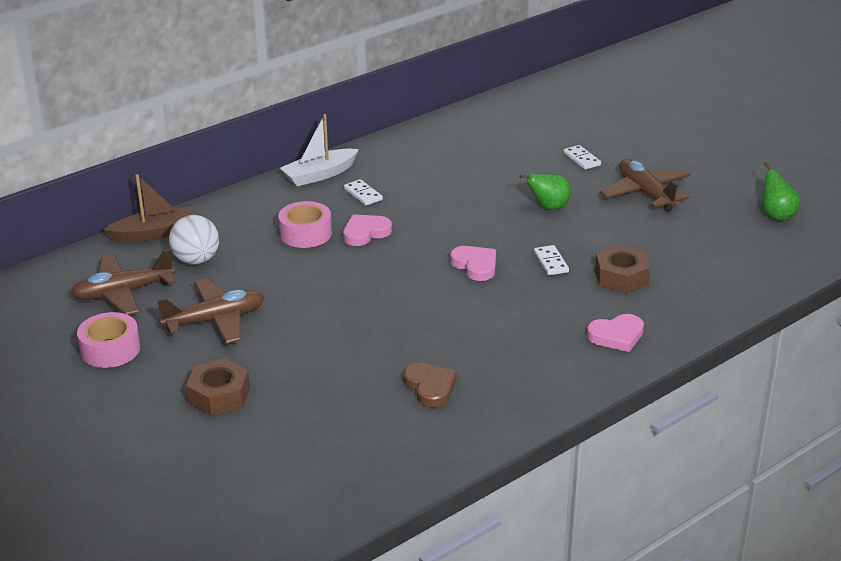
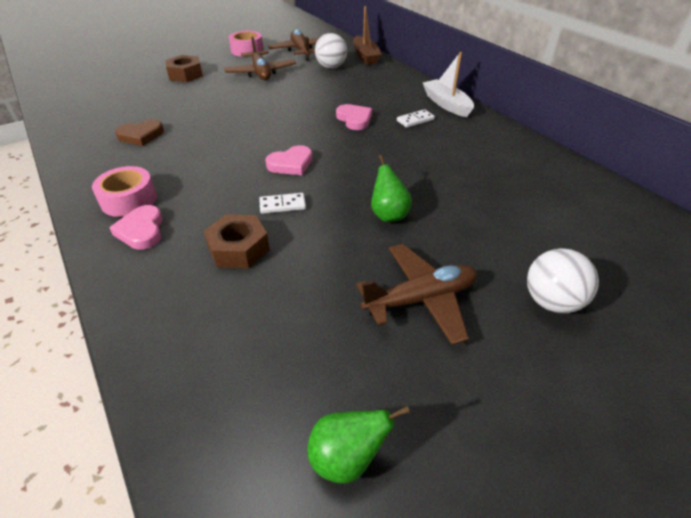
camera: 95 degrees right, 10 degrees up
pink tape [278,201,332,248] -> pink tape moved to [92,166,157,217]
white domino [563,145,601,170] -> none
none -> white ball [527,248,599,313]

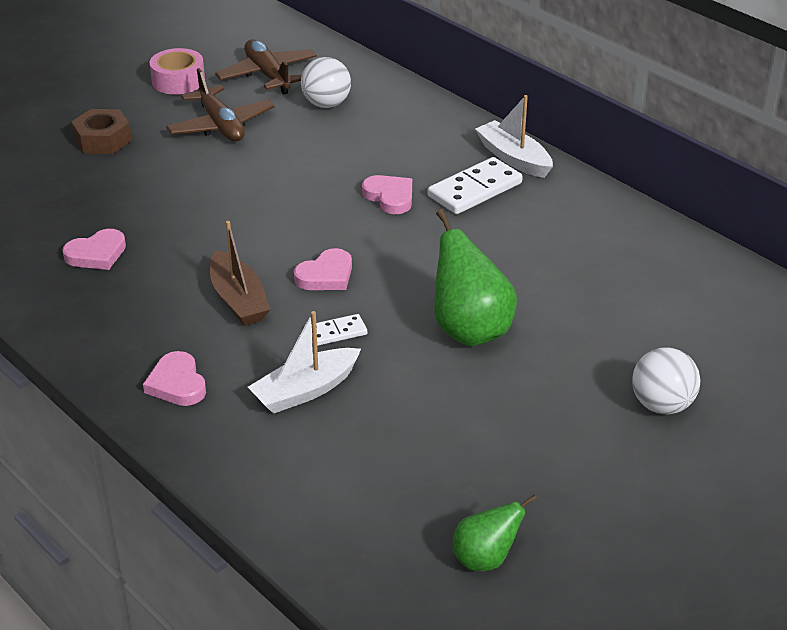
camera: 10 degrees left, 5 degrees down
pink tape [92,166,157,217] -> none
brown heart [115,120,164,146] -> pink heart [62,229,126,270]
brown nut [204,214,270,268] -> white boat [248,311,361,414]
brown boat [353,6,382,65] -> brown boat moved to [210,221,270,326]
brown plane [357,244,477,345] -> none
green pear [371,155,412,222] -> green pear [434,209,517,346], size x1.71
white domino [397,109,435,128] -> white domino [428,157,523,214], size x1.83

